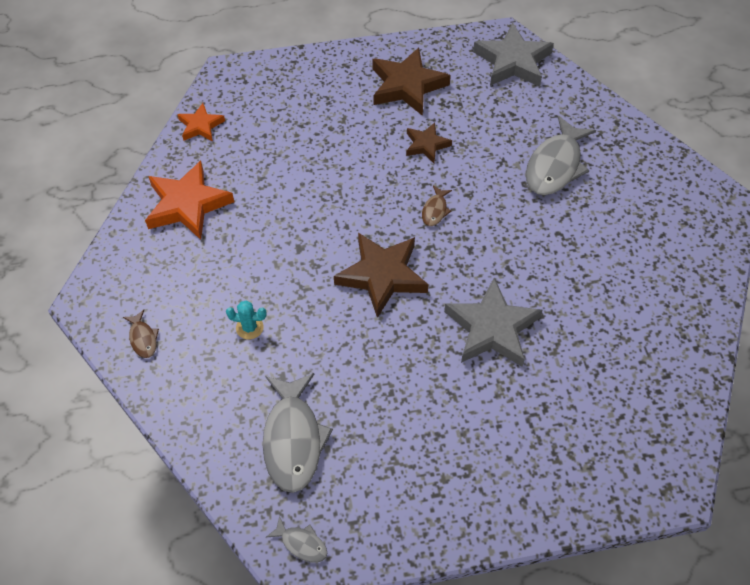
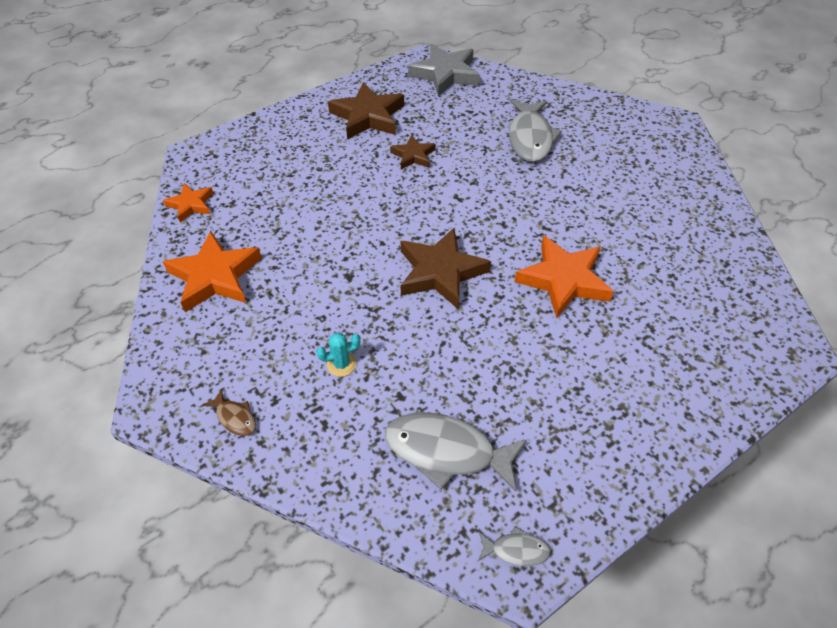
camera: 25 degrees left, 5 degrees down
grey fish [263,373,333,493] -> grey fish turned 135 degrees clockwise [385,413,527,492]
brown fish [422,185,452,226] -> none
grey star [444,278,542,367] -> orange star [514,235,614,319]

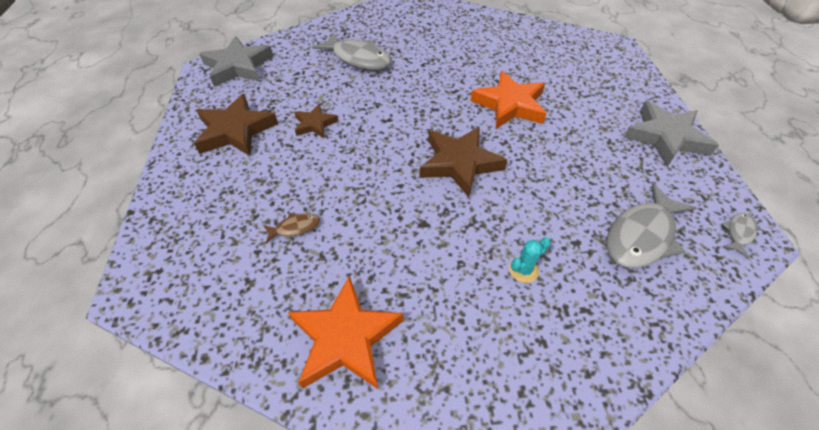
camera: 60 degrees left, 0 degrees up
orange star [163,183,214,223] -> none
brown fish [202,389,256,436] -> brown fish moved to [263,213,320,243]
turquoise cactus [316,333,360,377] -> turquoise cactus turned 45 degrees clockwise [509,237,551,283]
none -> grey star [623,101,719,167]

